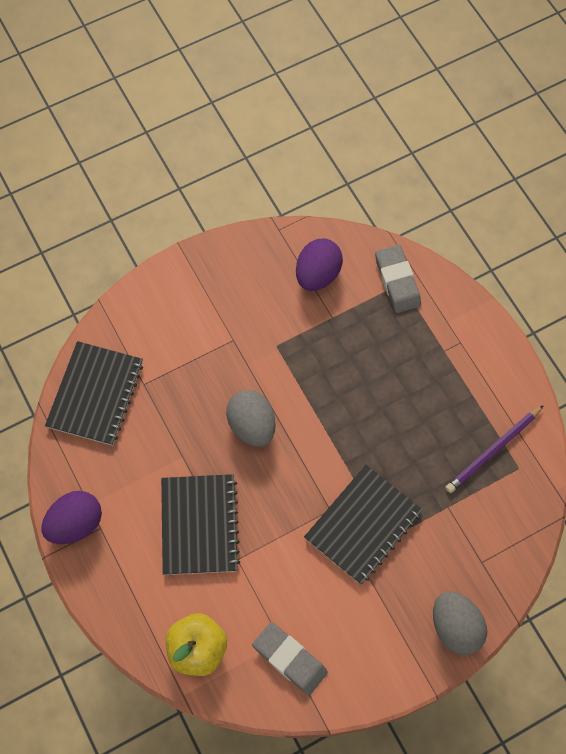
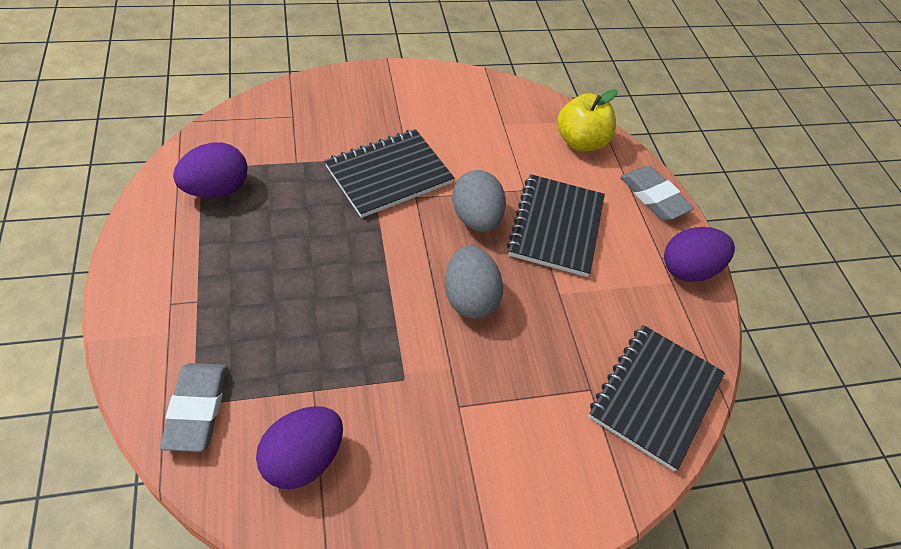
camera: 170 degrees left, 15 degrees down
grey eraser [252,622,328,695] -> grey eraser moved to [620,166,694,220]
grey egg [433,591,487,655] -> grey egg moved to [452,170,506,232]
purple pencil [445,405,544,493] -> purple egg [173,142,248,198]

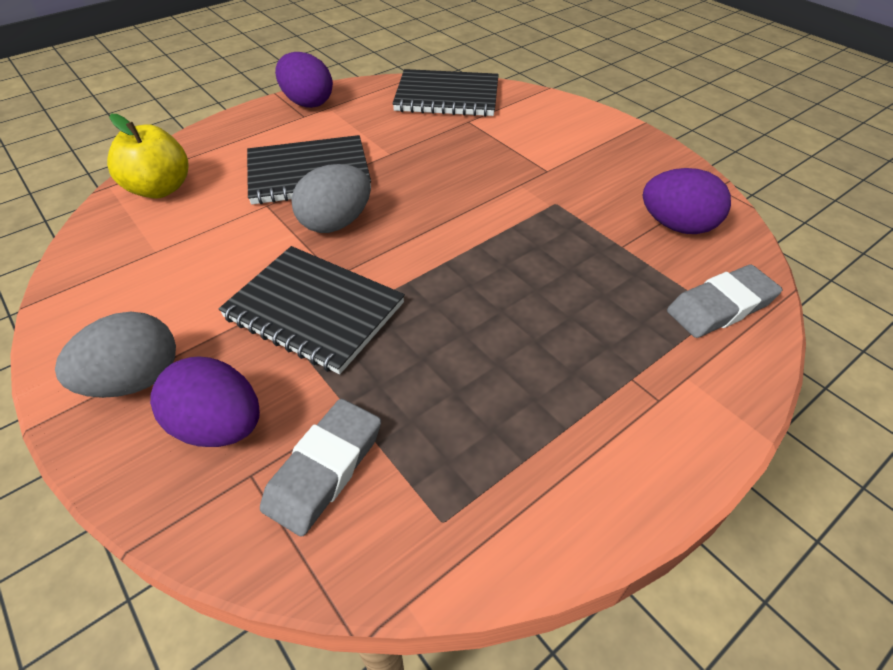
camera: 110 degrees left, 5 degrees down
purple egg [173,142,248,198] -> purple egg moved to [150,356,260,447]
grey egg [445,246,503,319] -> grey egg moved to [55,312,176,398]
grey eraser [620,166,694,220] -> grey eraser moved to [260,399,381,537]

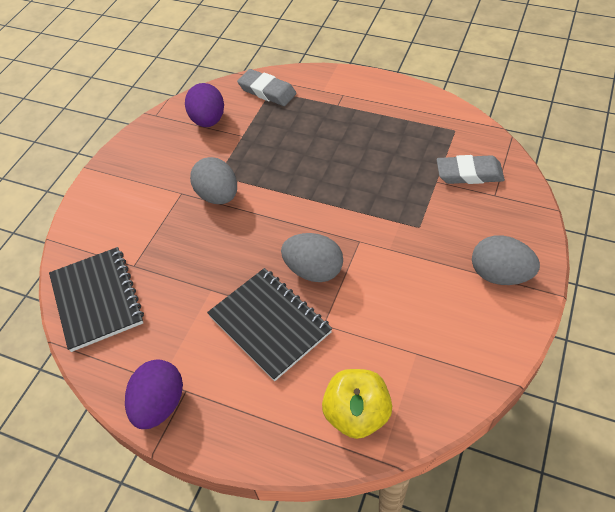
camera: 115 degrees left, 5 degrees up
purple egg [150,356,260,447] -> none
black notebook [219,246,405,375] -> none
none -> grey egg [190,157,237,204]

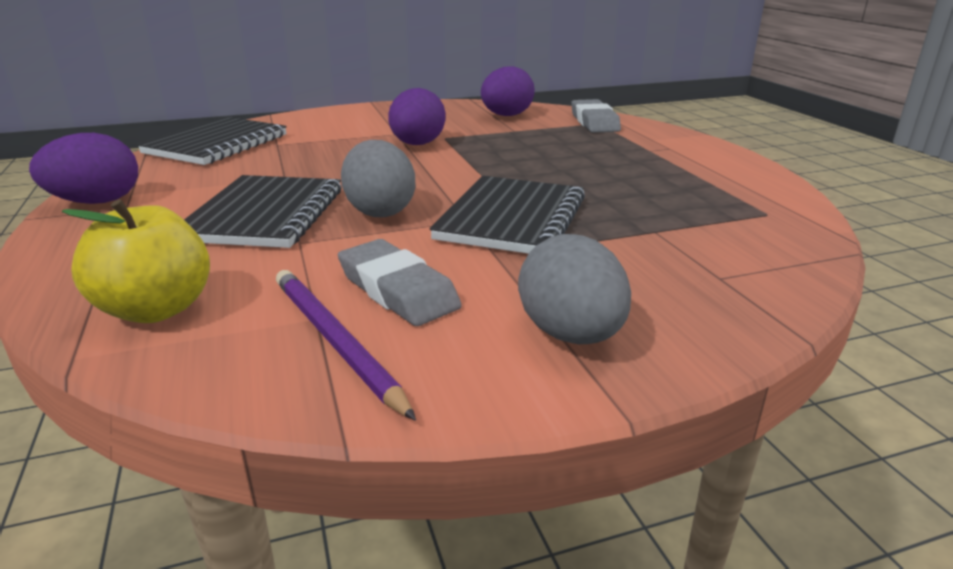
camera: 45 degrees right, 25 degrees down
grey egg [190,157,237,204] -> purple egg [388,88,446,145]
grey eraser [437,155,505,184] -> grey eraser moved to [338,239,462,326]
none -> purple pencil [276,270,416,421]
none -> black notebook [430,176,585,254]

